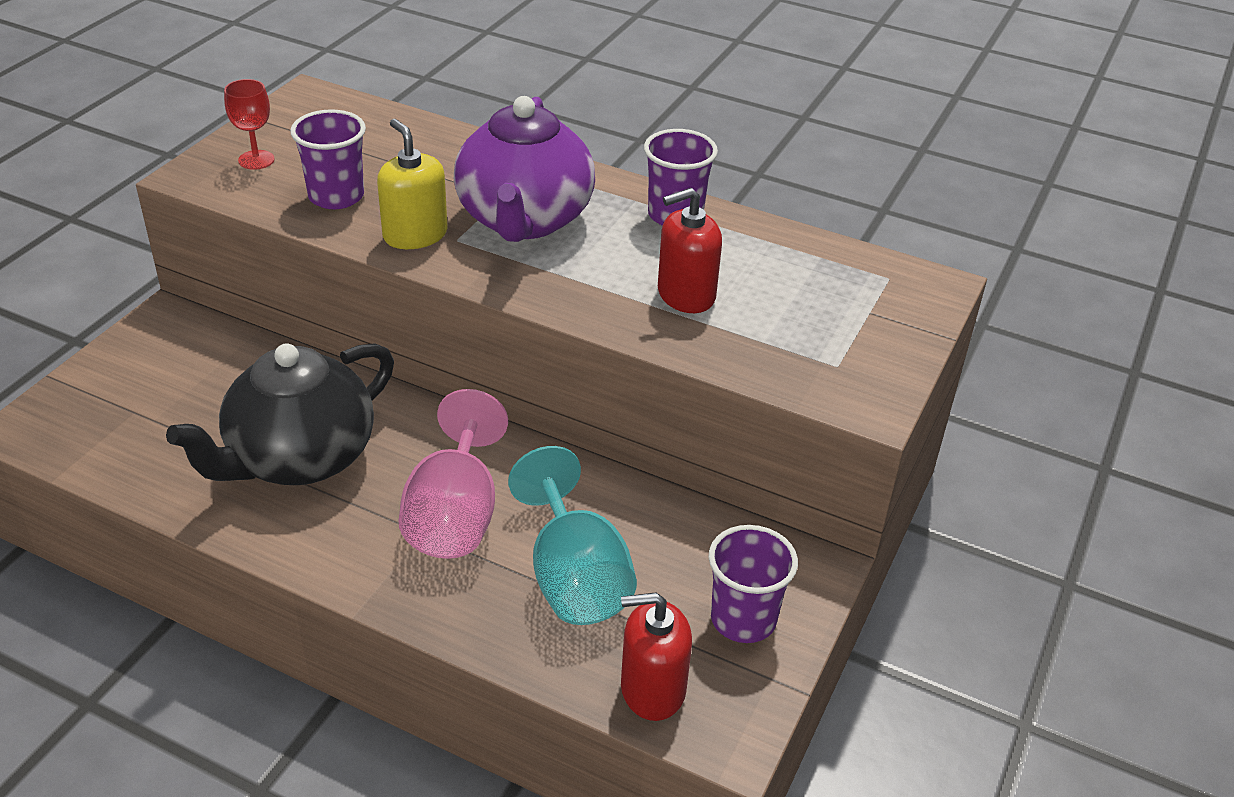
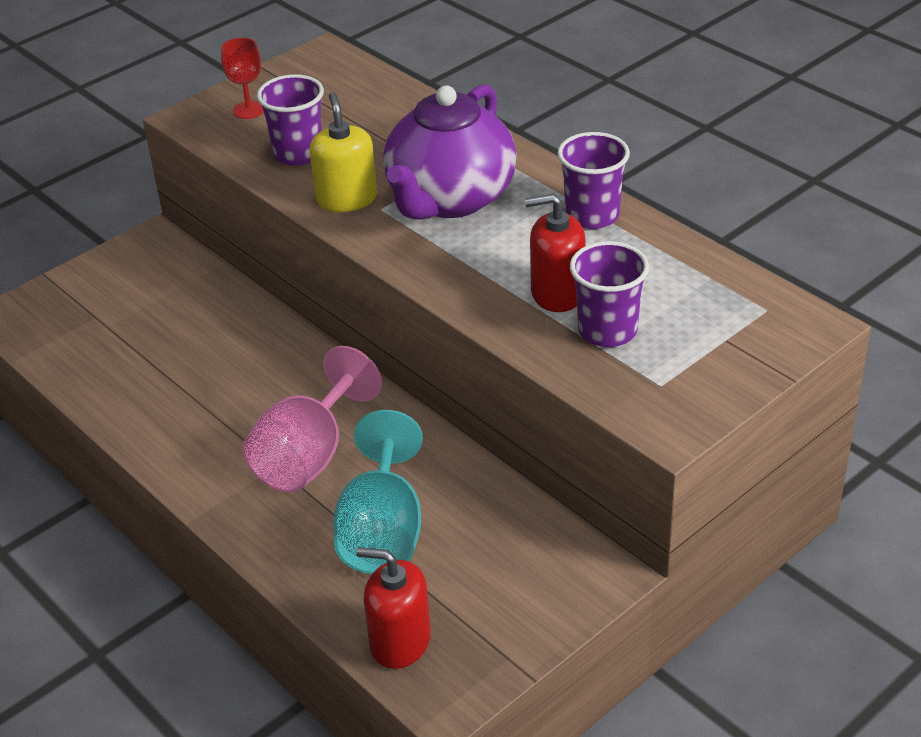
camera: 25 degrees right, 0 degrees up
black teapot [166,343,394,485] -> none
purple cup [709,525,798,643] -> purple cup moved to [570,241,649,347]

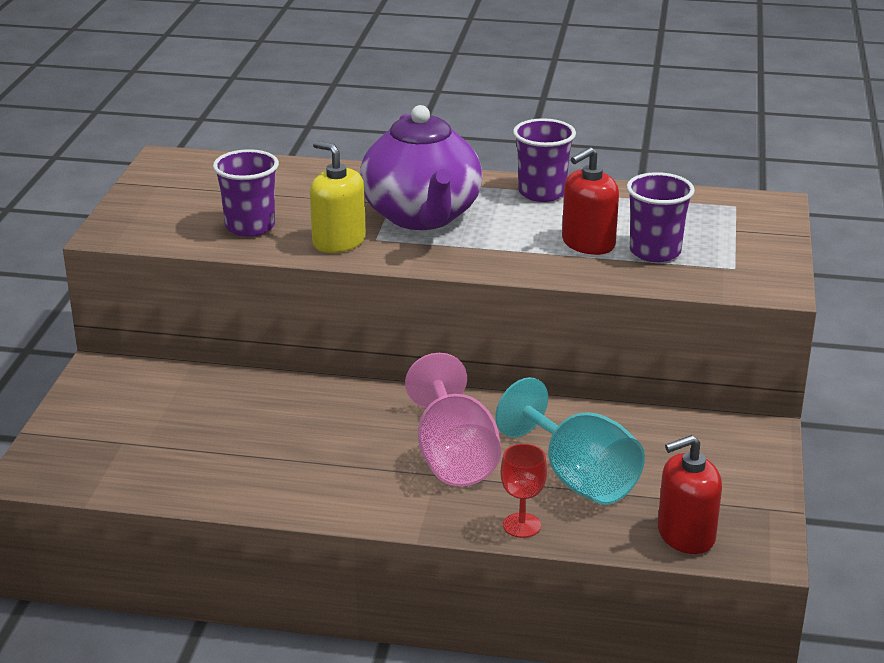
camera: 40 degrees left, 10 degrees down
red goblet [221,38,264,119] -> red goblet moved to [501,444,547,538]

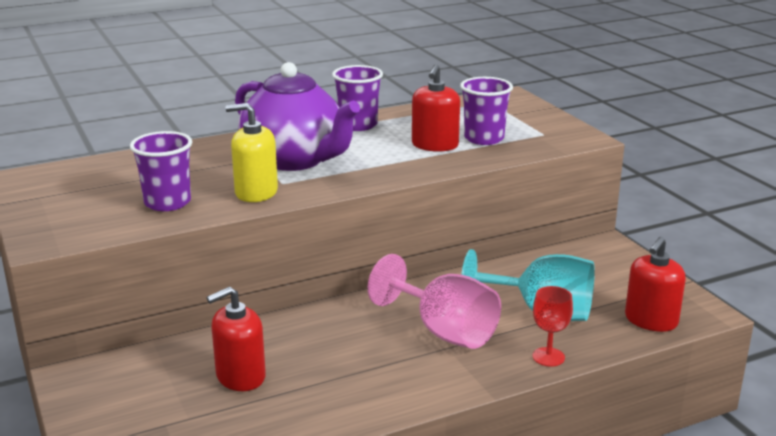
camera: 35 degrees left, 5 degrees down
none -> red soap dispenser [207,287,266,391]

